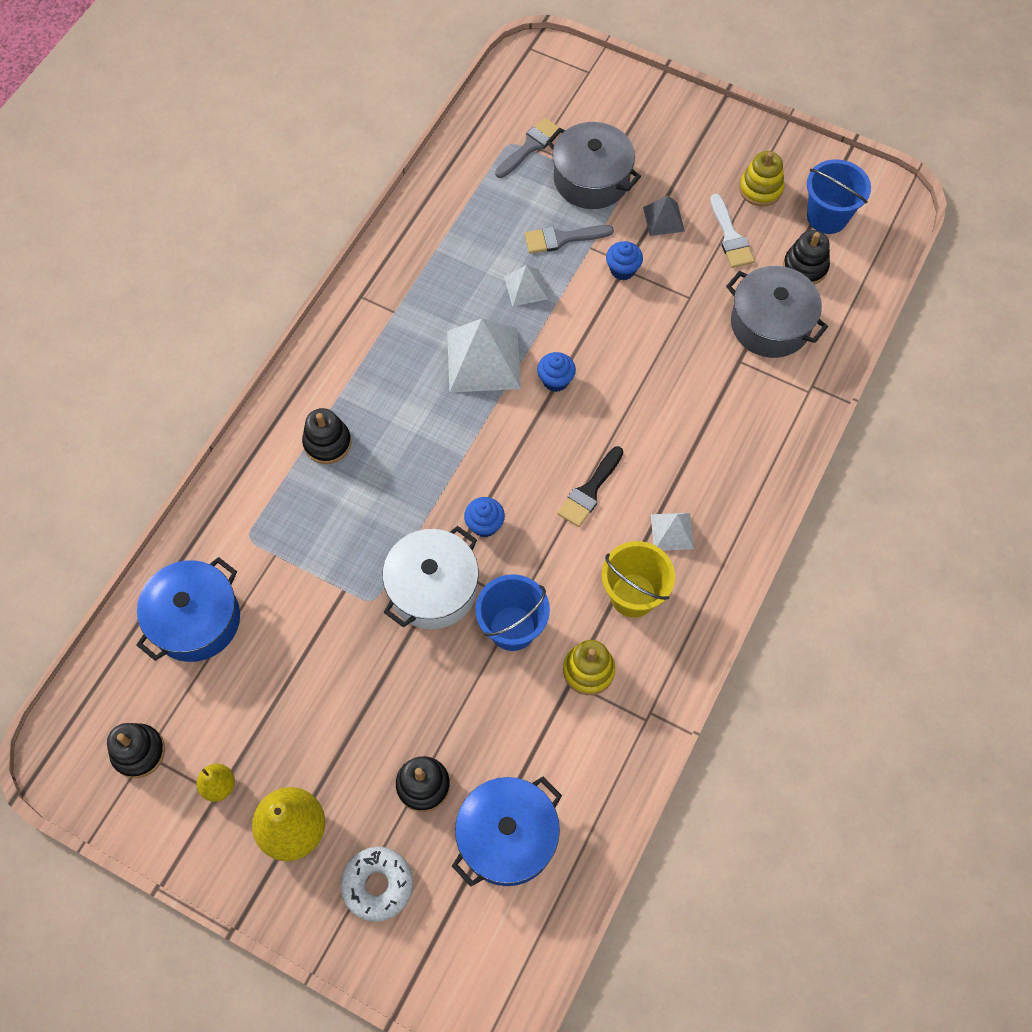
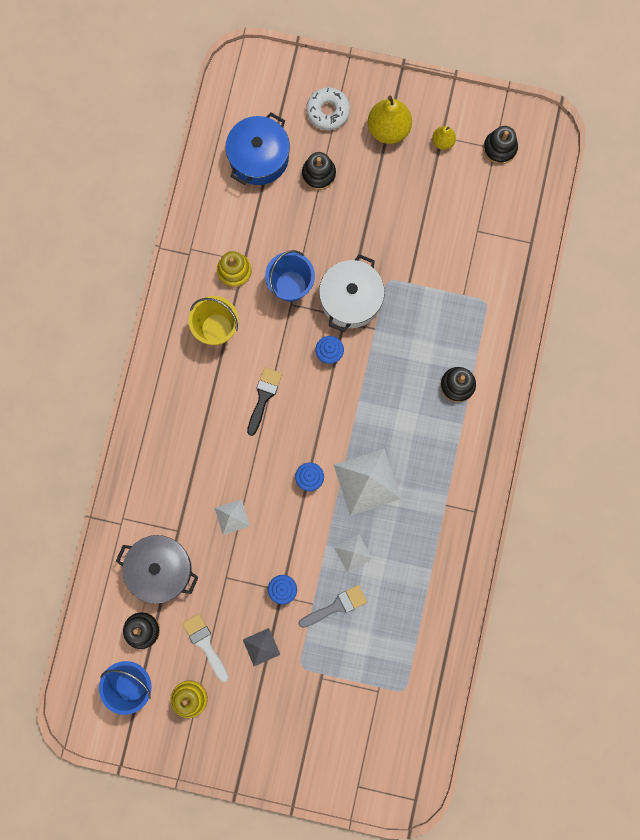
camera: 165 degrees right, 15 degrees up
blue pot [136,557,240,662] -> none
grey brush [495,118,560,178] -> none
grey pot [547,122,641,209] -> none
white pyramid [651,513,694,551] -> white pyramid moved to [215,499,250,535]

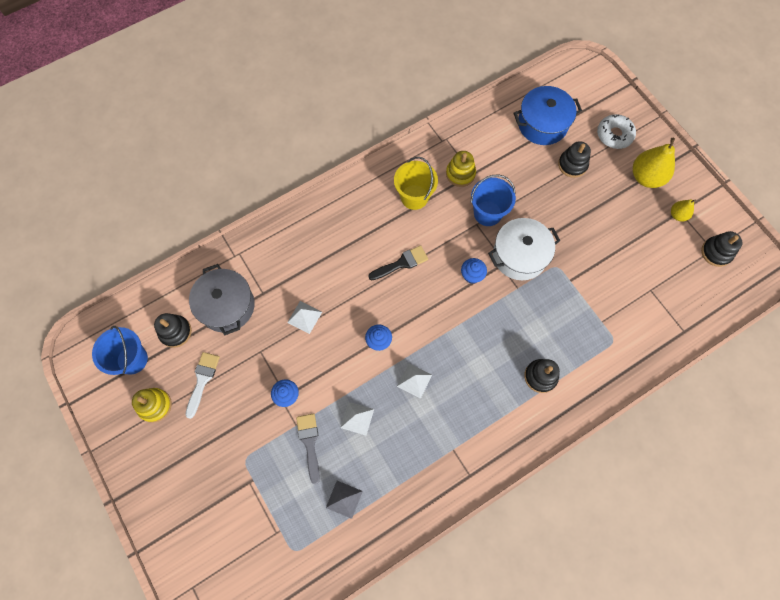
camera: 45 degrees right, 10 degrees down
grey pyramid [243,628,280,666] -> grey pyramid moved to [326,481,363,519]
grey brush [298,585,367,628] -> grey brush turned 120 degrees counterclockwise [296,414,320,485]
white pyramid [334,449,401,516] -> white pyramid [397,363,432,399], size x0.53

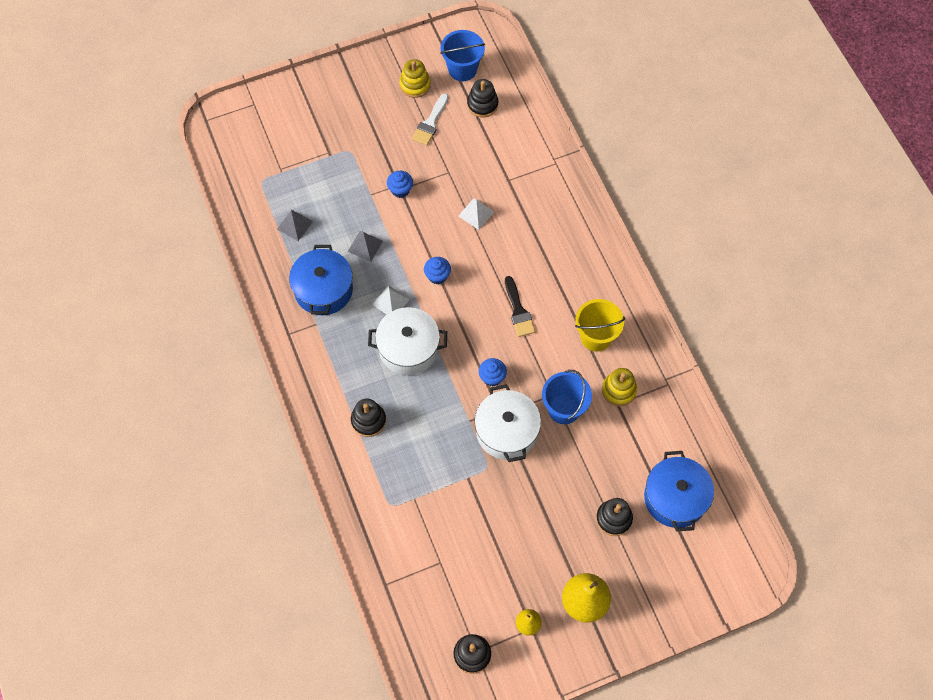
camera: 100 degrees right, 5 degrees down
white brush [185,352,220,419] -> white brush turned 90 degrees clockwise [412,93,449,145]
grey pot [189,264,255,335] -> none
grey brush [296,414,320,485] -> none
white pyramid [340,402,374,435] -> grey pyramid [348,231,383,262]
white donut [597,114,636,149] -> none
none -> blue pot [289,245,353,315]
none -> white pot [368,307,447,375]

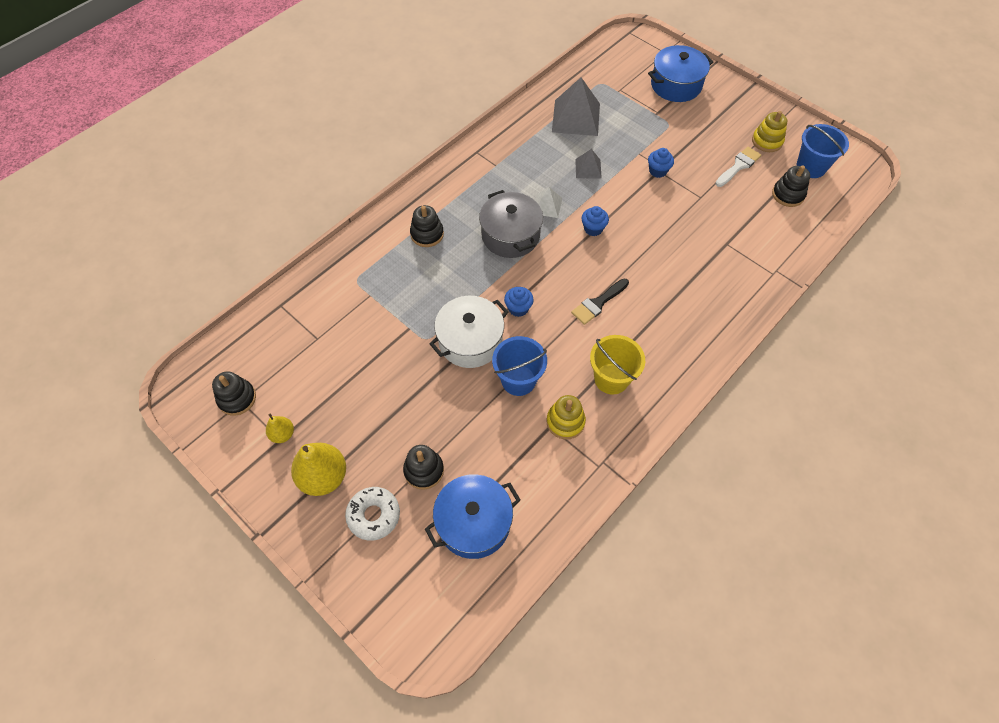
camera: 65 degrees right, 5 degrees down
grey pyramid [277,210,313,241] -> grey pyramid [552,77,600,136], size x1.89
blue pot [289,245,353,315] -> blue pot moved to [648,45,713,102]
white pot [368,307,447,375] -> grey pot [479,190,543,258]
white brush [412,93,449,145] -> white brush turned 135 degrees clockwise [715,147,761,187]
white pyramid [458,198,494,230] -> none
none -> white donut [345,487,400,541]

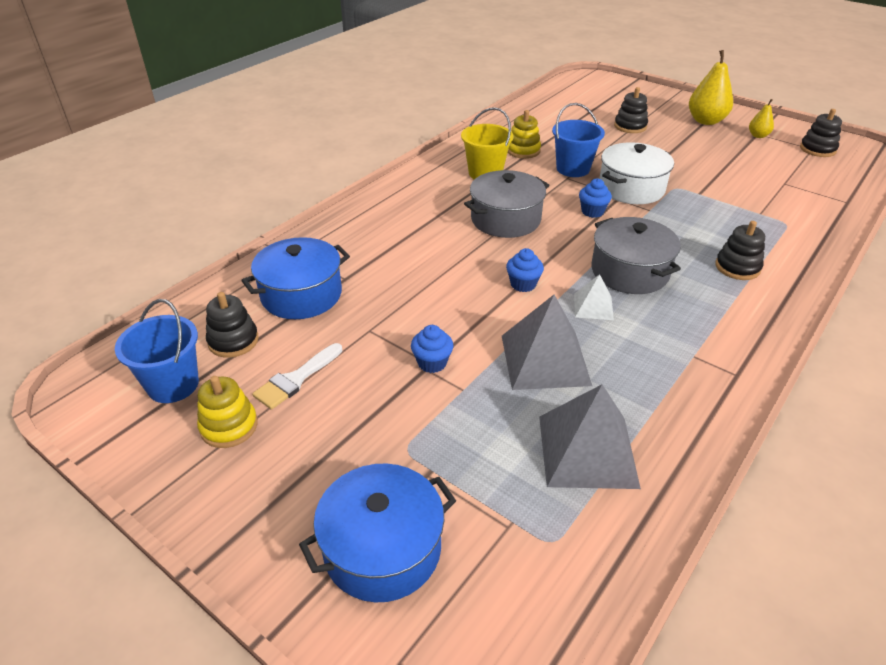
camera: 175 degrees right, 20 degrees down
white donut [345,487,400,541] -> none
blue pot [425,474,520,559] -> blue pot moved to [242,237,350,319]
black brush [571,279,629,325] -> grey pot [464,170,549,238]
grey pyramid [575,149,602,179] -> grey pyramid [502,295,592,390], size x1.89

